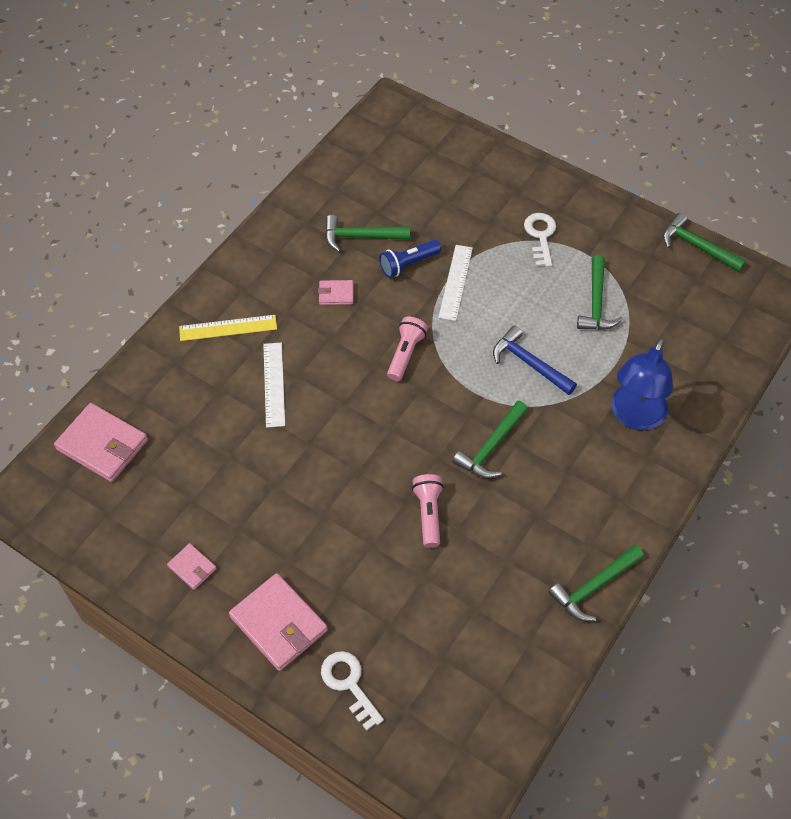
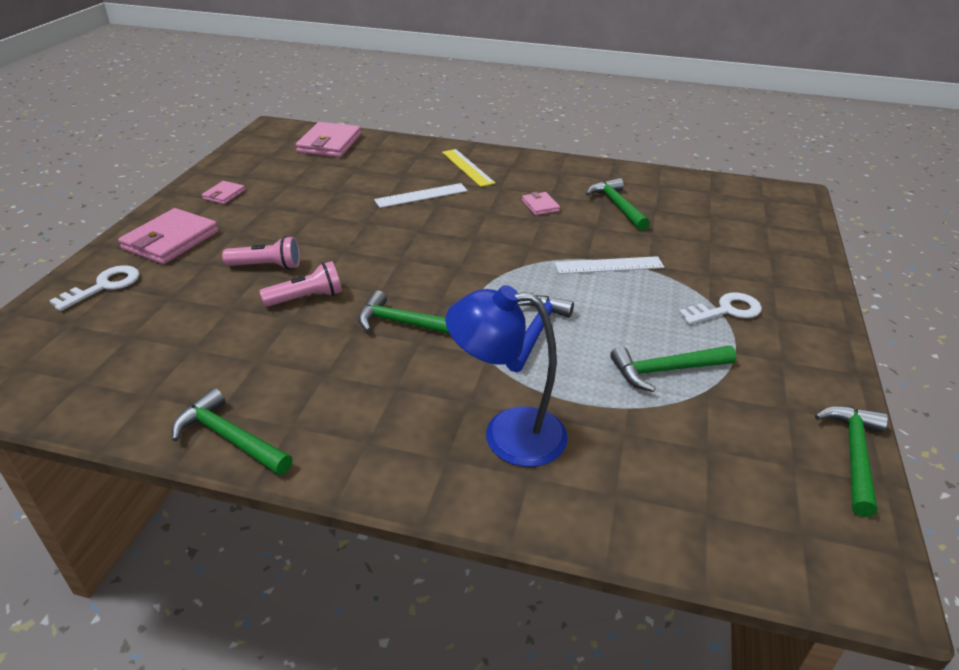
camera: 70 degrees right, 20 degrees down
blue flashlight [379,240,441,278] -> none
pink flashlight [387,316,428,381] -> pink flashlight moved to [222,236,300,270]

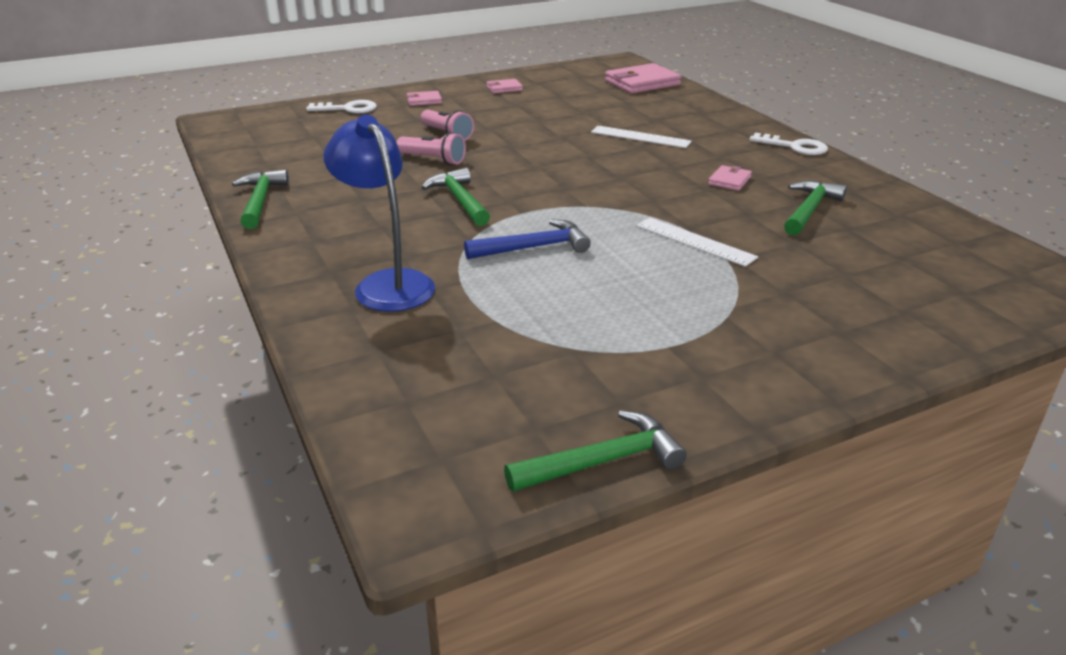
camera: 50 degrees right, 5 degrees down
pink wallet [118,208,218,264] -> pink wallet [407,91,442,106], size x0.51
yellow ruler [442,149,496,187] -> none
green hammer [610,346,736,392] -> none
white key [678,292,762,325] -> white key moved to [749,132,828,155]

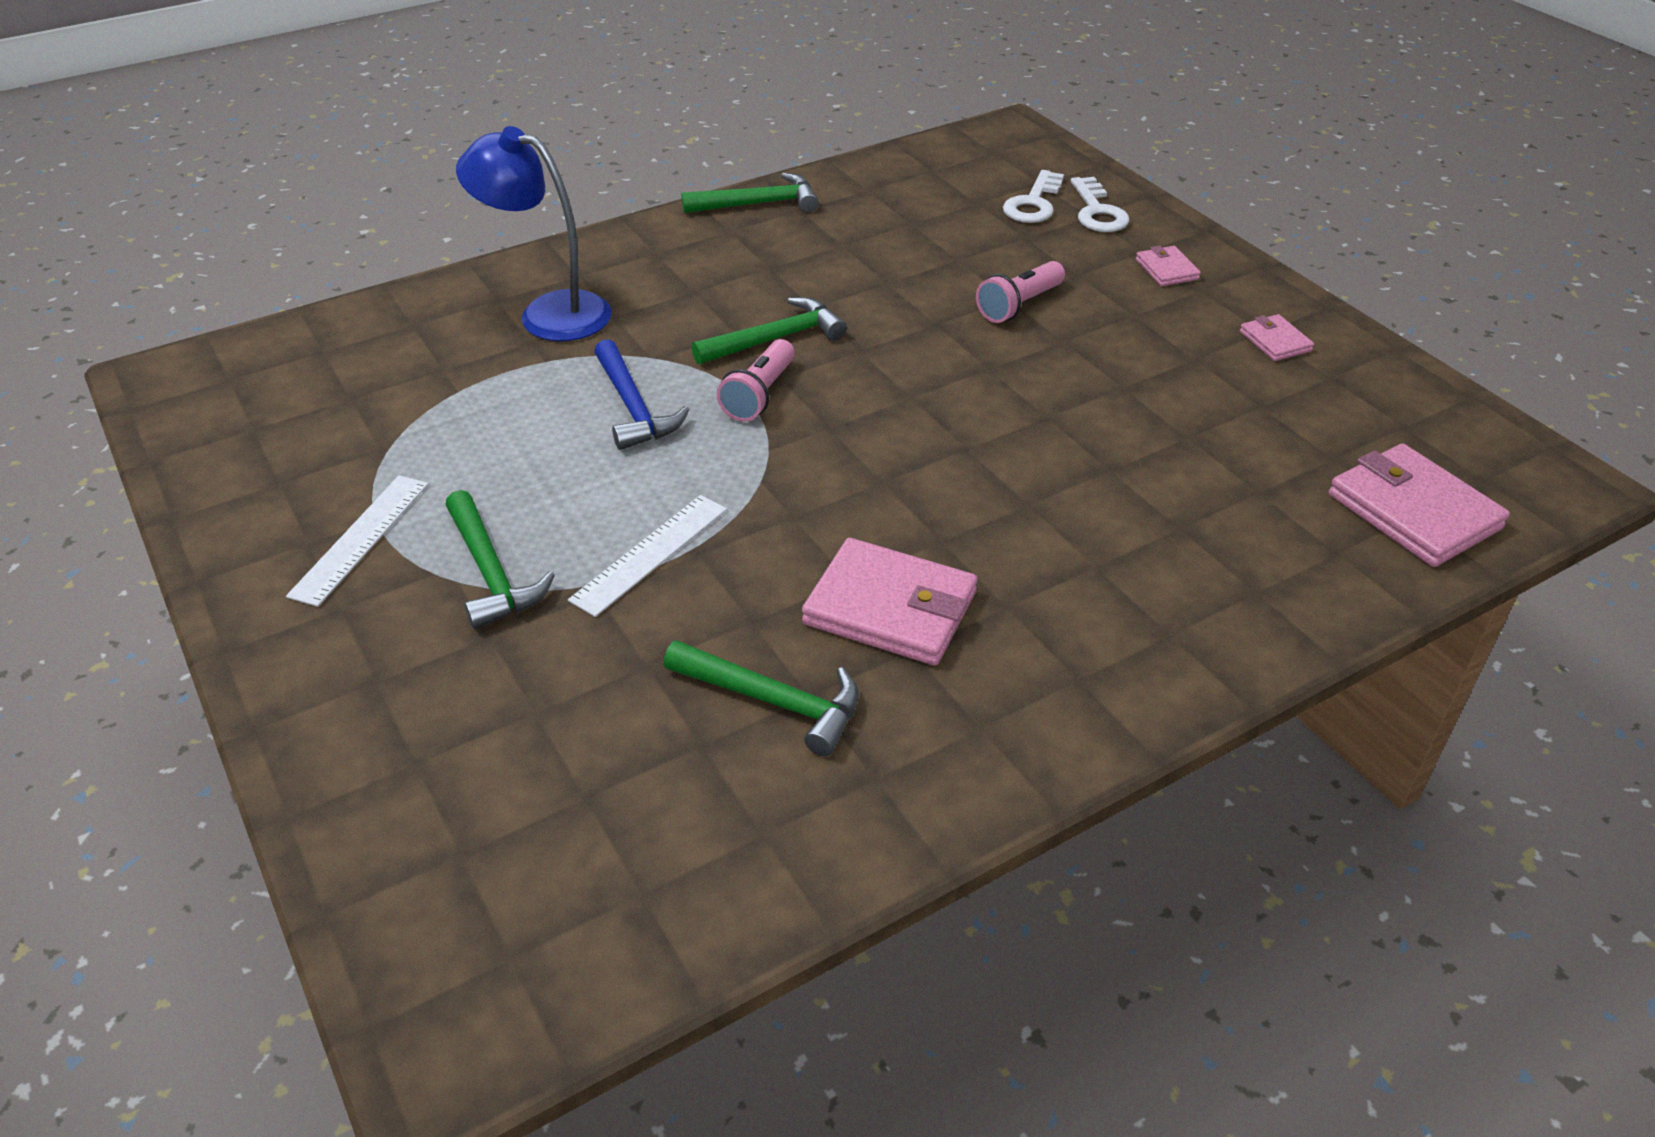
camera: 85 degrees right, 10 degrees up
blue lamp [324,115,435,312] -> blue lamp turned 120 degrees counterclockwise [456,126,612,341]
pink flashlight [396,132,466,165] -> pink flashlight moved to [716,339,795,422]
green hammer [504,410,687,492] -> green hammer moved to [445,490,555,629]
white ruler [591,126,692,148] -> white ruler moved to [286,476,429,607]
pink wallet [708,165,752,191] -> pink wallet [802,538,978,666], size x1.97
white key [749,132,828,155] -> white key moved to [1003,170,1064,223]

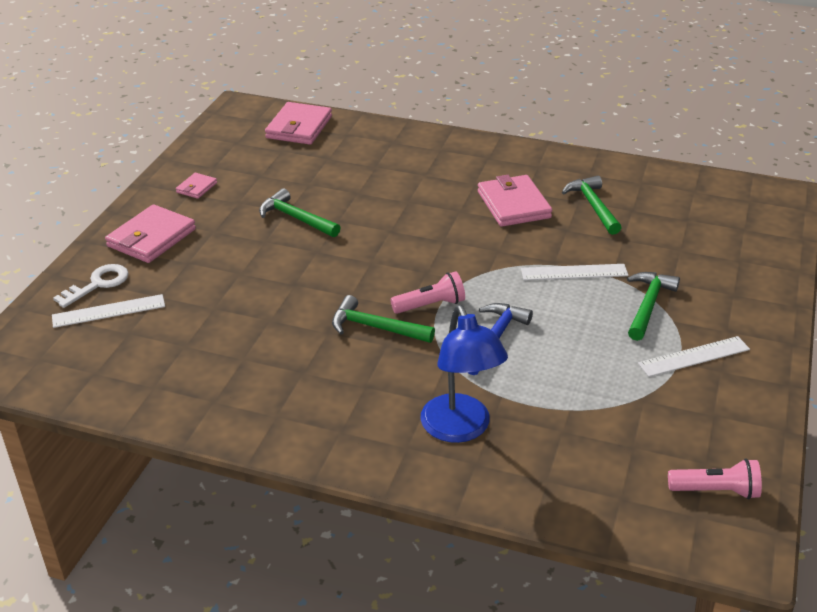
camera: 130 degrees left, 5 degrees down
green hammer [681,173,818,213] -> green hammer moved to [259,188,341,237]
pink flashlight [976,261,1065,323] -> pink flashlight moved to [668,459,762,499]
white key [1003,170,1064,223] -> white ruler [52,294,165,328]
pink wallet [1136,246,1201,286] -> pink wallet [105,204,196,263], size x1.97

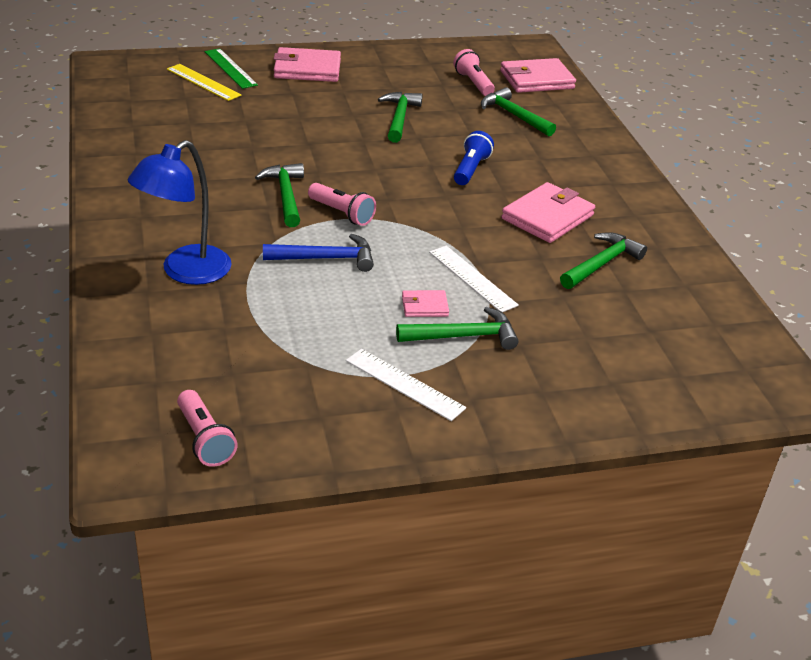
camera: 55 degrees right, 0 degrees up
white ruler [52,294,165,328] -> yellow ruler [167,64,242,101]
white key [53,264,129,308] -> green ruler [205,48,258,89]
pink wallet [176,173,217,199] -> pink wallet moved to [402,290,449,317]
none -> pink flashlight [453,49,495,96]
none -> blue flashlight [454,131,494,185]
none -> green hammer [481,87,556,136]

